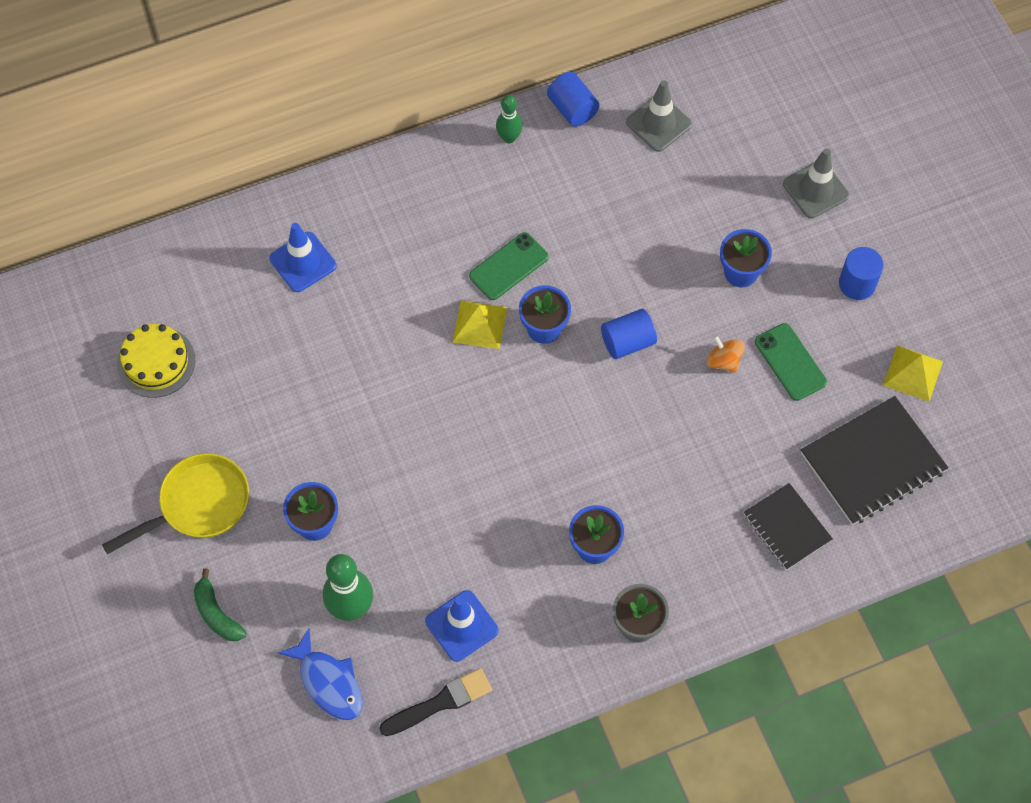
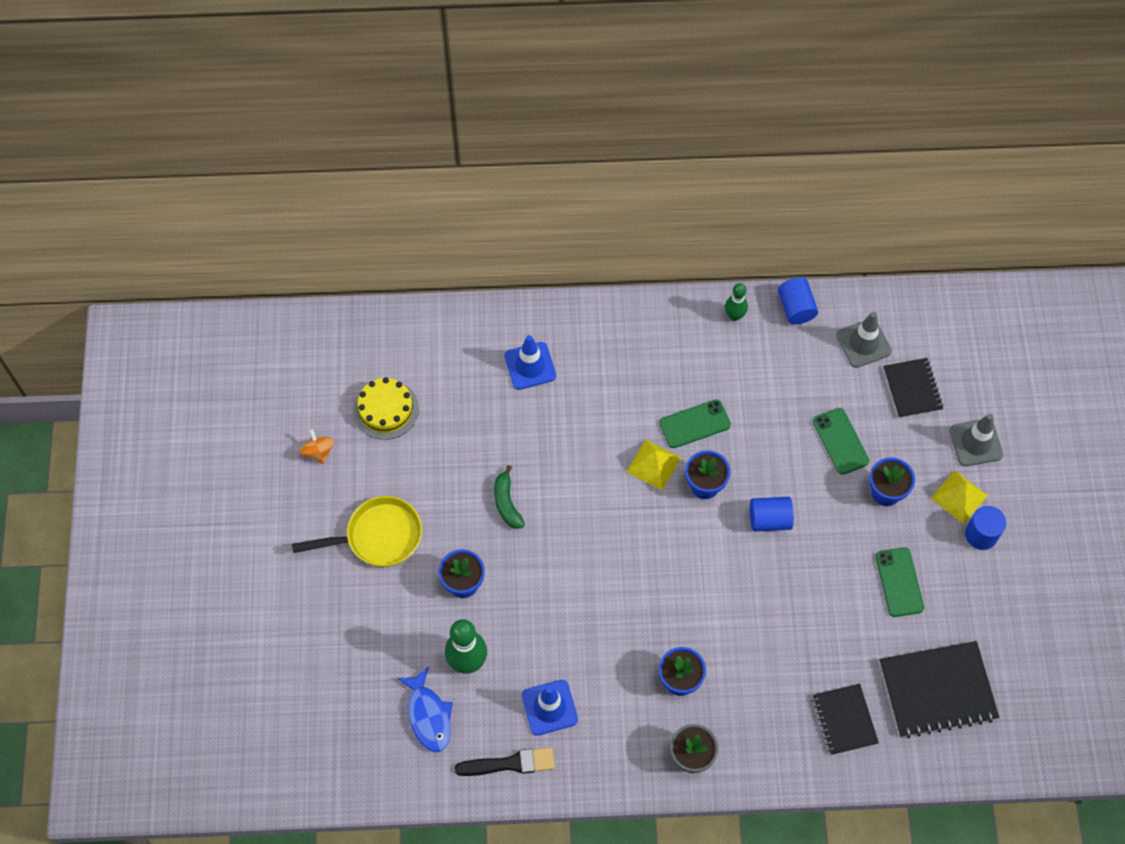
camera: 20 degrees right, 0 degrees up
green banana [194,568,247,641] -> green banana moved to [494,465,525,529]
orange spinning top [706,335,745,372] -> orange spinning top moved to [300,429,334,464]
yellow pyramid [883,345,943,402] -> yellow pyramid moved to [930,471,988,524]
none -> green phone [813,408,870,475]
none -> black notebook [883,358,943,418]

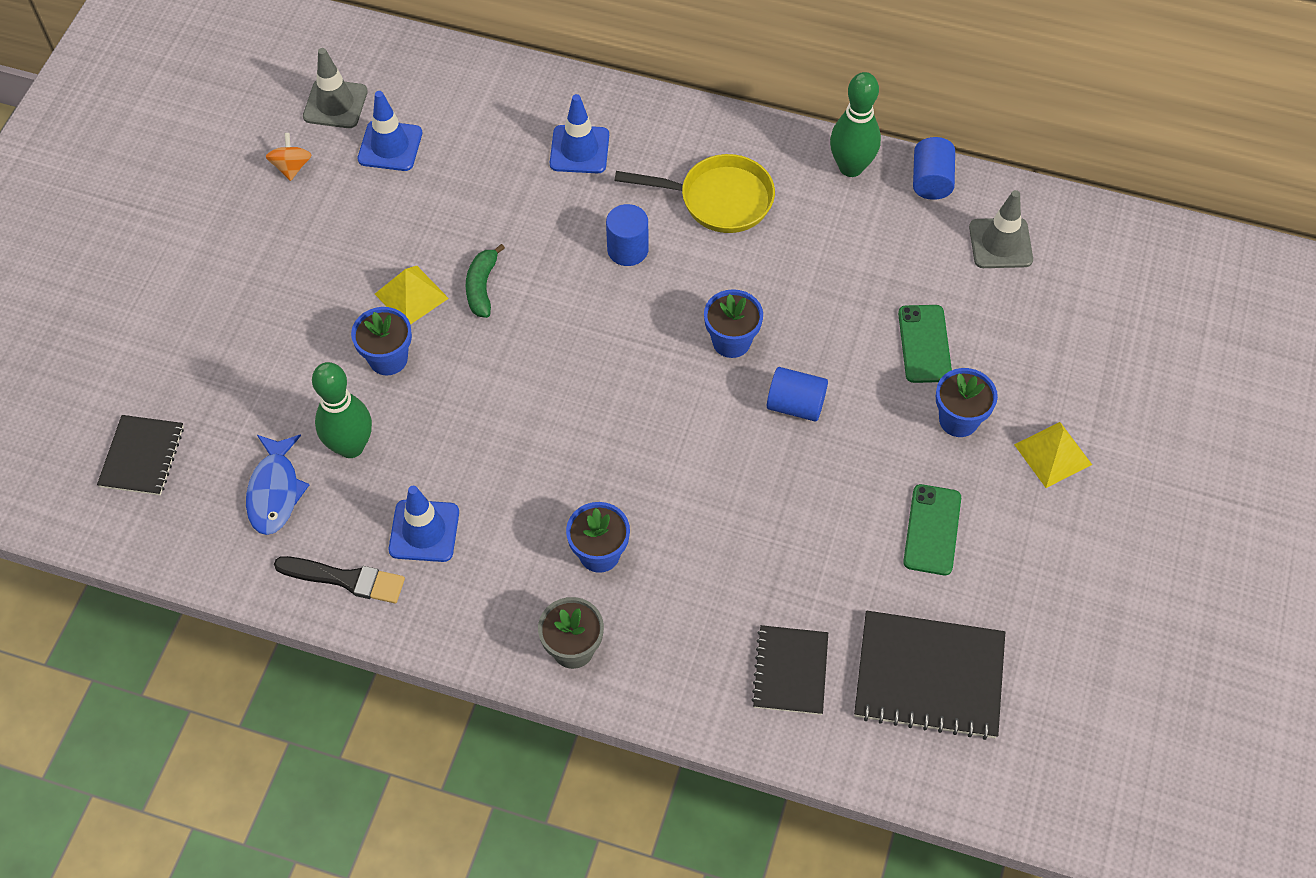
camera: 20 degrees right, 5 degrees down
yellow pan [292,496,422,567] -> yellow pan moved to [614,154,775,233]
yellow cake [353,377,419,440] -> blue traffic cone [358,91,422,171]
yellow pyramid [627,439,681,490] -> yellow pyramid moved to [375,266,449,325]
green phone [659,399,731,448] -> none
green bowling pin [725,283,748,321] -> green bowling pin [830,72,881,177], size x1.68
black notebook [883,358,943,418] -> black notebook moved to [97,415,184,495]
grey traffic cone [950,414,1003,466] -> grey traffic cone moved to [303,48,368,128]
blue cylinder [965,506,1006,550] -> blue cylinder moved to [606,204,649,266]

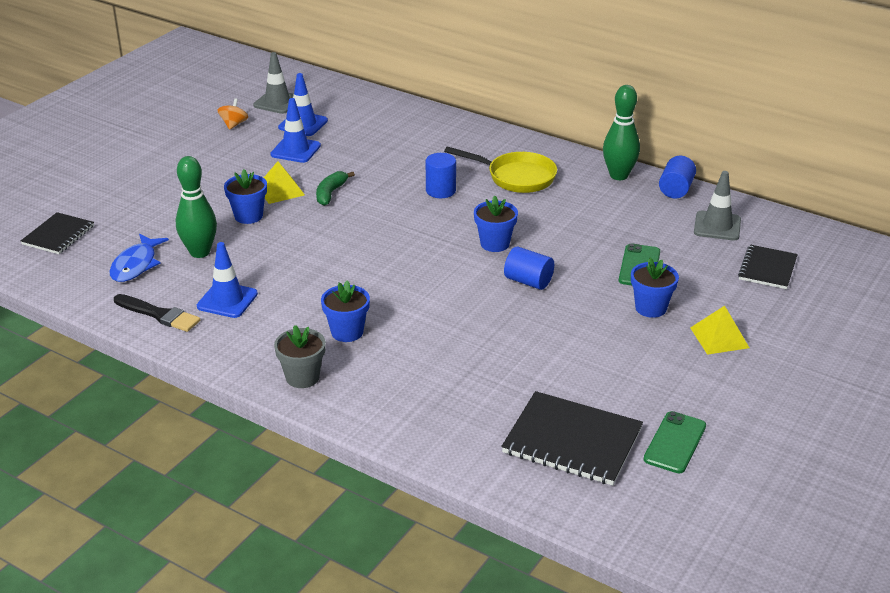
camera: 15 degrees right, 25 degrees down
blue traffic cone [550,94,609,173] -> blue traffic cone moved to [270,98,321,163]
black notebook [751,625,828,715] -> black notebook moved to [738,245,798,289]
green phone [903,484,961,575] -> green phone moved to [643,411,706,473]

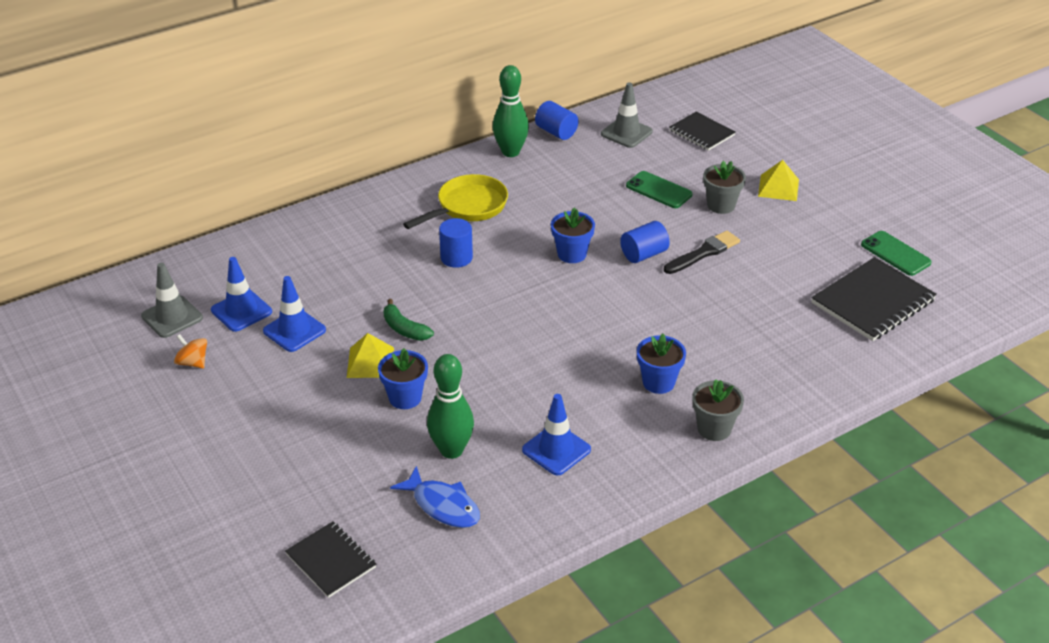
camera: 65 degrees left, 5 degrees up
black brush [114,294,200,332] -> black brush moved to [664,231,740,274]
blue flower pot [631,258,679,318] -> grey flower pot [703,160,746,214]

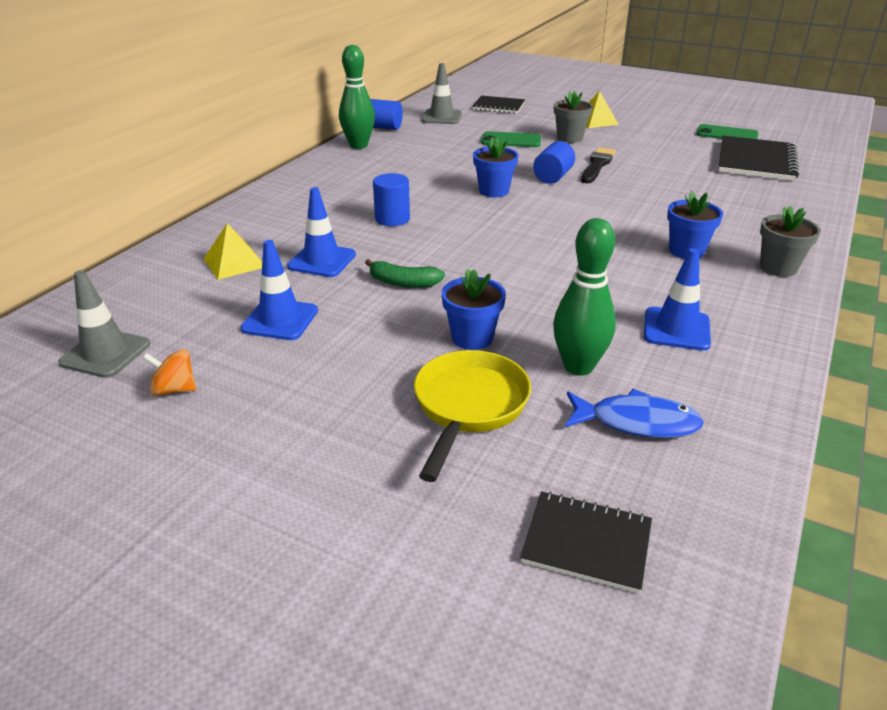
camera: 30 degrees left, 5 degrees down
blue traffic cone [211,257,272,332] -> blue traffic cone moved to [287,187,356,277]
yellow pyramid [347,333,394,378] -> yellow pyramid moved to [204,223,262,280]
yellow pan [403,174,508,229] -> yellow pan moved to [414,350,531,482]

